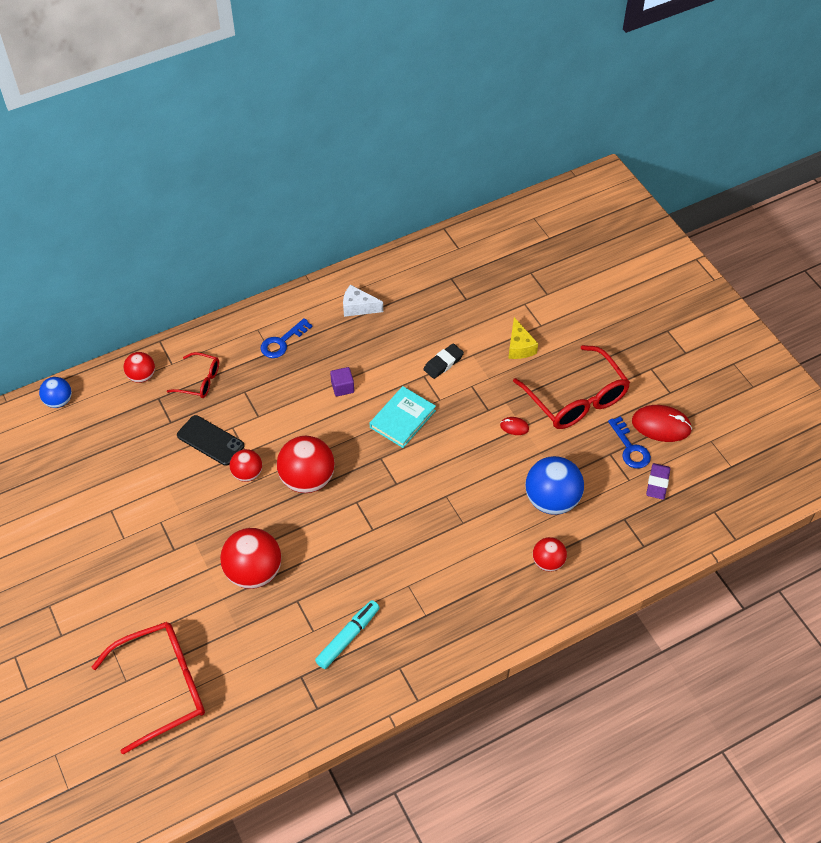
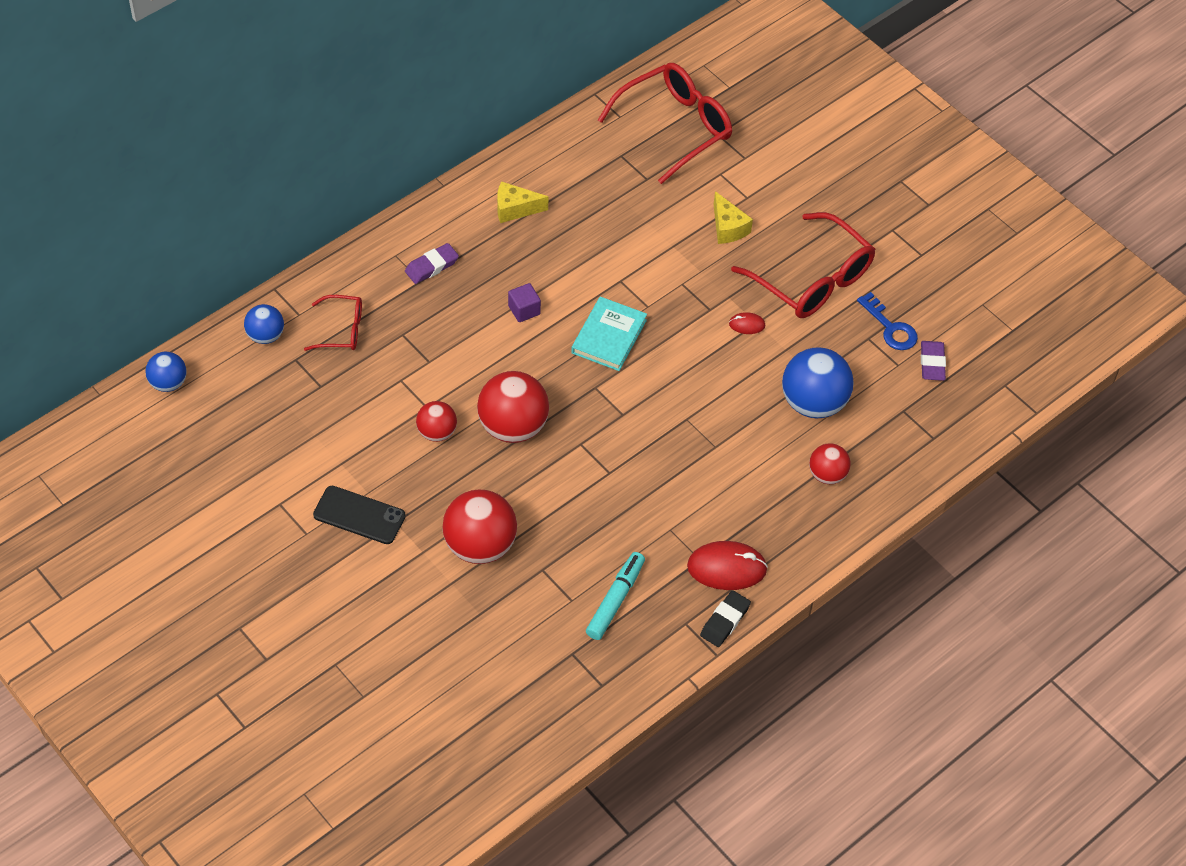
camera: 15 degrees left, 0 degrees up
red glasses [92,622,205,755] -> red glasses moved to [598,63,732,184]
red ball [124,352,155,383] -> blue ball [244,304,284,344]
black phone [177,415,244,466] -> black phone moved to [313,486,406,544]
blue key [261,318,313,358] -> purple eraser [405,243,459,284]
white cheese [343,285,383,317] -> yellow cheese [497,181,548,223]
black eraser [423,343,464,379] -> black eraser moved to [700,590,751,647]
red mouse [632,405,692,442] -> red mouse moved to [687,541,768,590]

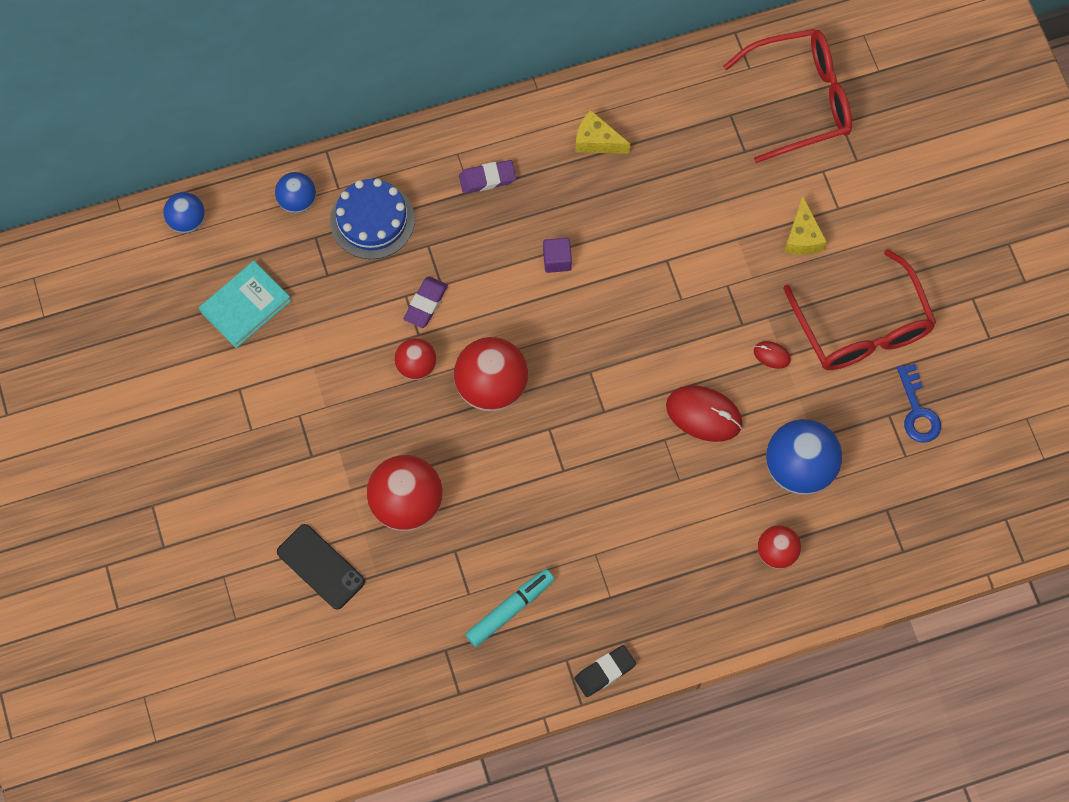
camera: 25 degrees right, 15 degrees up
red glasses [304,295,362,351] -> blue cake [330,179,415,259]
black phone [313,486,406,544] -> black phone moved to [277,524,365,610]
turquoise book [571,297,647,371] -> turquoise book moved to [199,261,291,348]
red mouse [687,541,768,590] -> red mouse moved to [666,385,743,442]
purple eraser [921,341,946,381] -> purple eraser moved to [403,277,448,328]

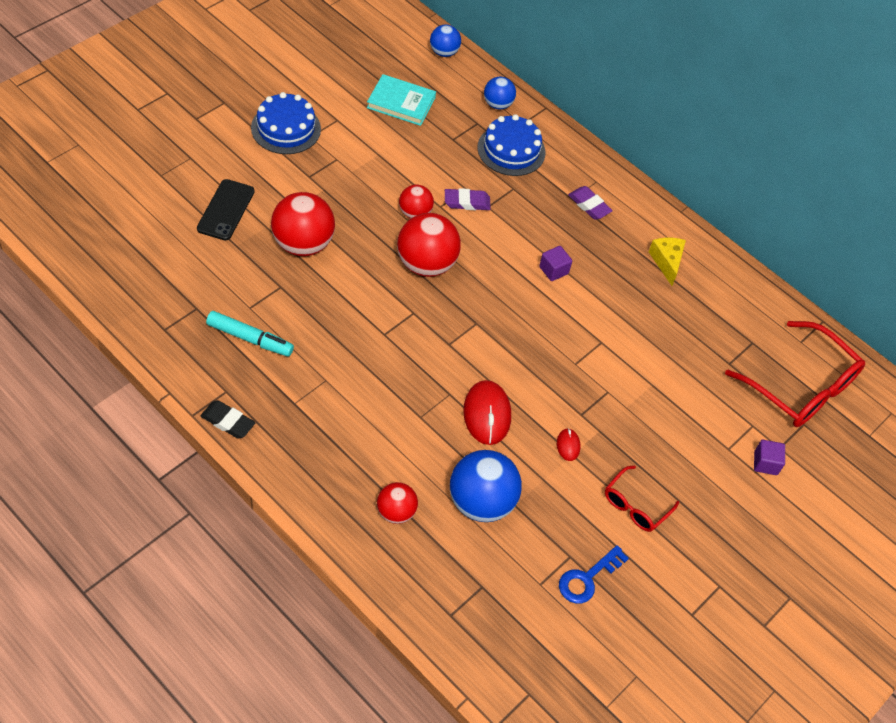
camera: 55 degrees right, 15 degrees down
red glasses [783,249,936,370] -> red glasses [605,465,679,532], size x0.53
yellow cheese [784,196,827,255] -> none
none -> blue cake [251,92,321,154]
none -> purple cube [754,440,785,475]

